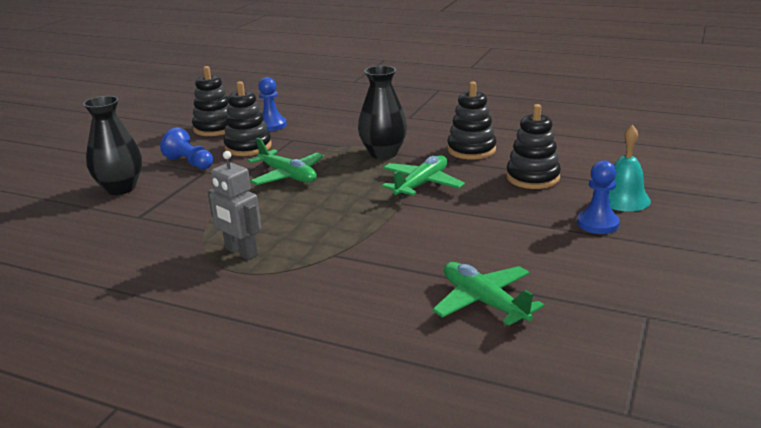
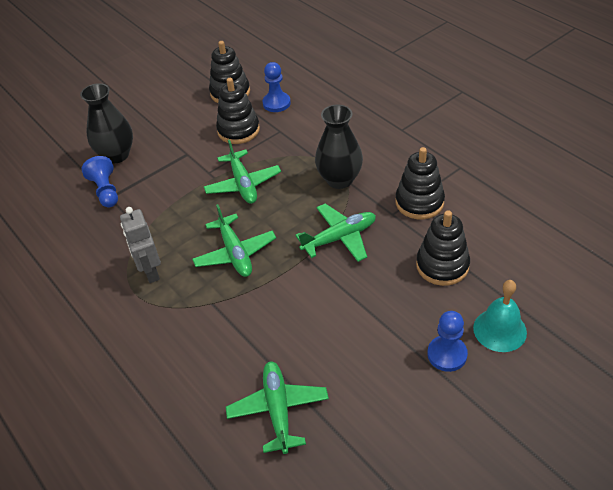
camera: 30 degrees right, 20 degrees up
blue pawn [160,127,213,169] -> blue pawn moved to [81,156,118,207]
none -> green plane [192,204,276,277]

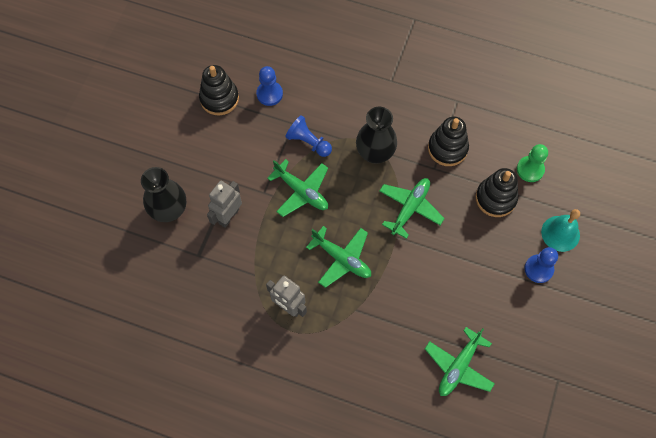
camera: 35 degrees left, 20 degrees up
blue pawn [81,156,118,207] -> blue pawn moved to [285,115,332,157]
black stacking toy [216,78,260,144] -> none
green plane [226,361,329,454] -> green plane turned 105 degrees counterclockwise [425,327,495,396]
none -> grey robot [207,181,242,228]
none -> green pawn [517,144,548,182]

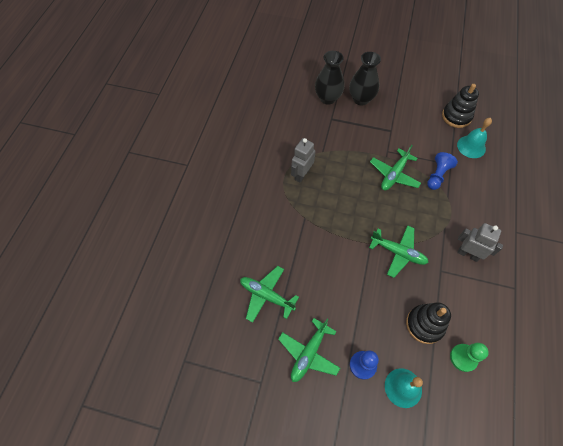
camera: 85 degrees right, 5 degrees down
grey robot [207,181,242,228] -> grey robot moved to [457,223,503,262]
blue pawn [256,66,283,106] -> turquoise bell [457,118,492,158]
green plane [306,226,371,288] -> green plane moved to [278,318,340,382]
black vase [356,107,397,164] -> black vase moved to [315,51,345,105]
black stacking toy [428,117,469,166] -> none

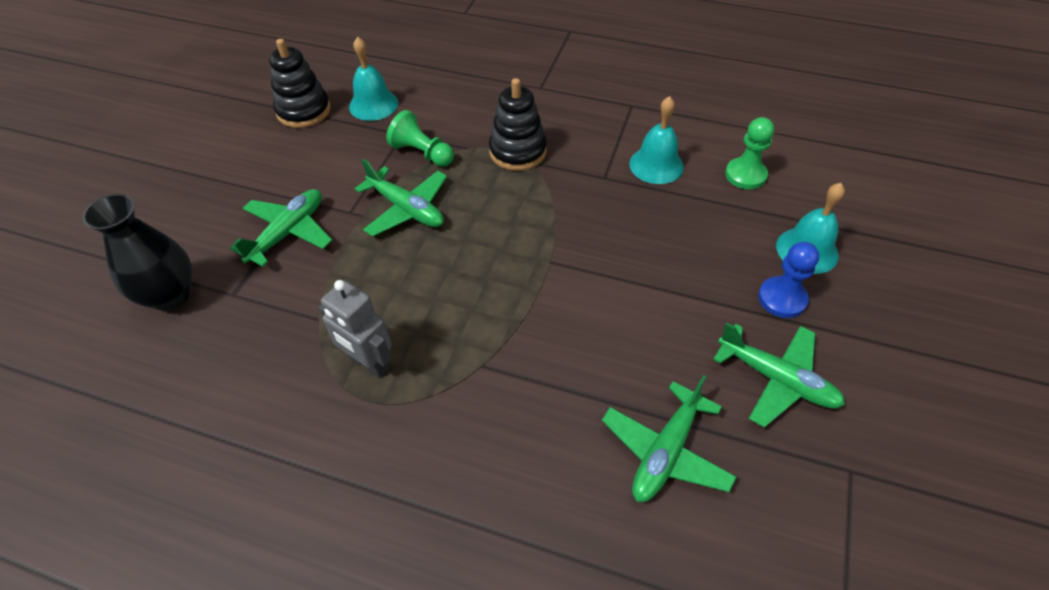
camera: 85 degrees left, 10 degrees down
black vase [349,52,381,106] -> none
green plane [369,225,429,278] -> green plane moved to [230,189,332,267]
black stacking toy [406,302,451,344] -> black stacking toy moved to [489,78,547,171]
blue pawn [427,152,458,190] -> green pawn [386,110,454,167]
grey robot [457,223,503,262] -> none
none -> turquoise bell [629,96,684,184]

